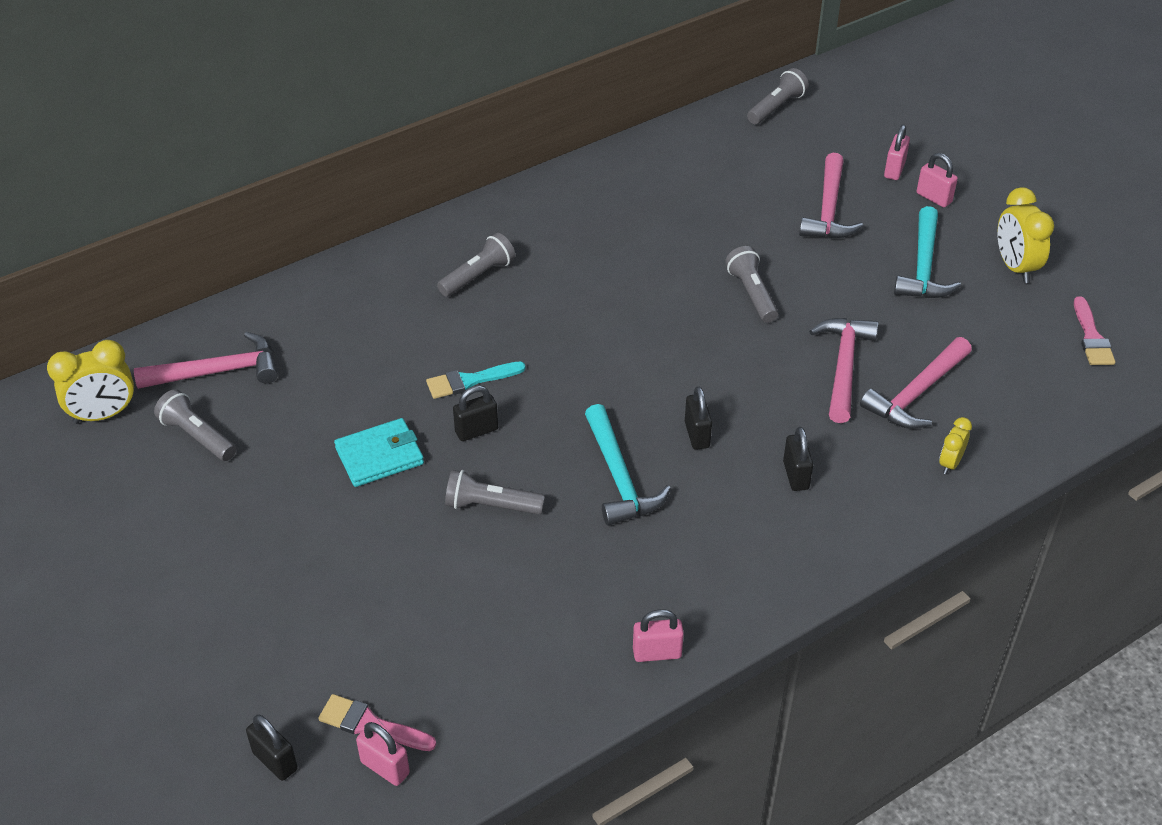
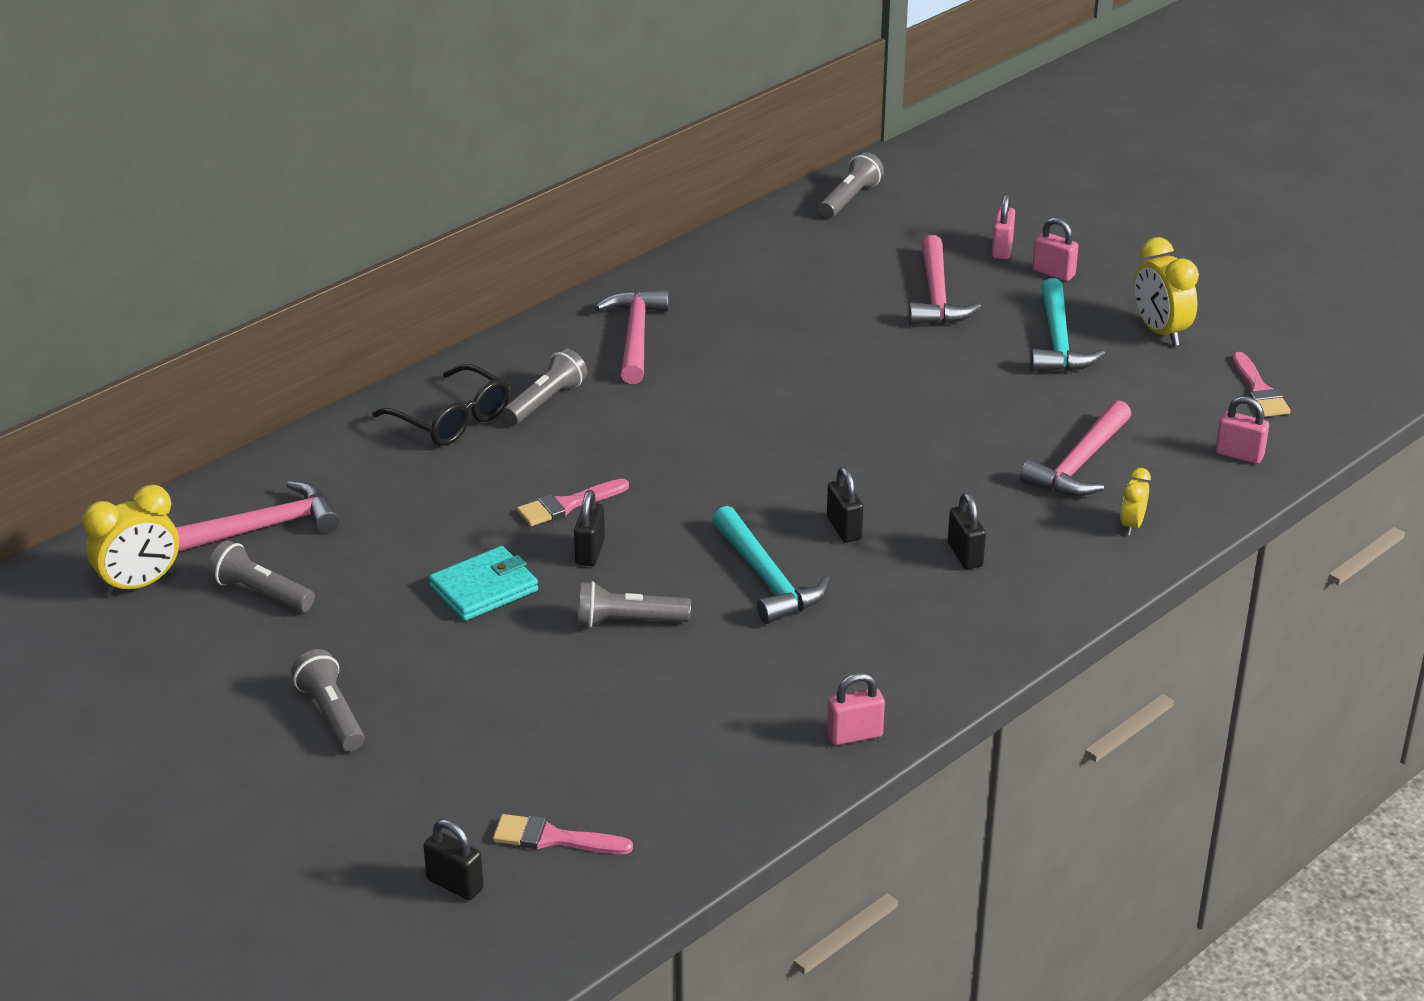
camera: 10 degrees left, 10 degrees down
pink padlock [356,722,410,786] -> pink padlock moved to [1216,396,1269,464]
turquoise brush [426,361,526,399] -> pink brush [517,479,629,526]
black padlock [453,385,498,441] -> black padlock turned 45 degrees counterclockwise [574,490,605,566]
grey flashlight [725,246,778,323] -> grey flashlight moved to [291,649,364,751]
pink hammer [809,318,879,423] -> pink hammer moved to [596,289,669,384]
none -> black glasses [372,364,510,446]

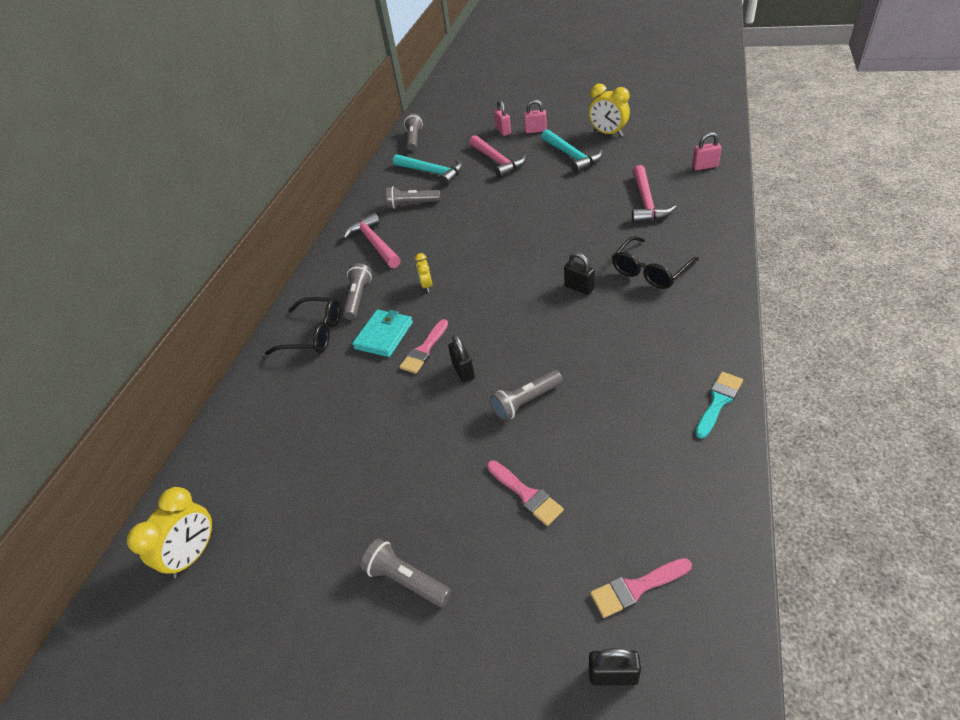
camera: 25 degrees left, 10 degrees up
pink hammer [176,481,340,552] -> none
grey flashlight [207,540,315,612] -> grey flashlight moved to [386,186,440,209]
turquoise wallet [429,546,538,621] -> turquoise wallet moved to [352,310,413,357]
turquoise hammer [712,506,830,624] -> turquoise hammer moved to [393,154,462,186]
pink padlock [827,673,885,745] -> turquoise brush [695,372,743,439]
black padlock [948,493,986,569] -> black glasses [612,236,699,289]
yellow clock [1121,468,1151,535] -> yellow clock moved to [415,253,432,292]
pink brush [1232,352,1291,417] -> pink brush moved to [487,460,564,526]

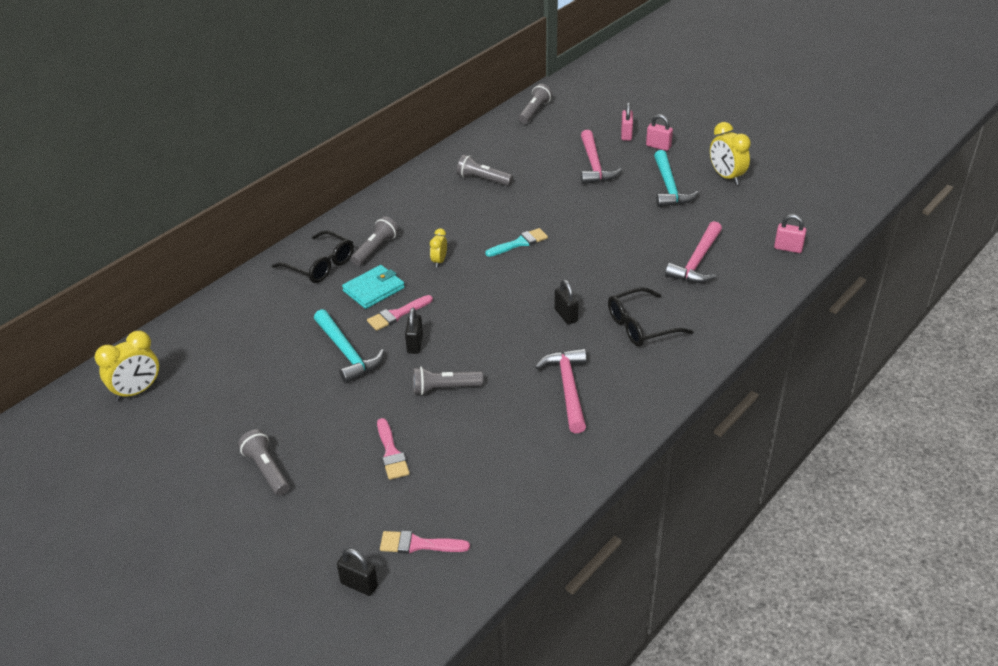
camera: 20 degrees right, 5 degrees down
pink hammer [343,212,401,268] -> pink hammer moved to [535,348,587,433]
turquoise hammer [393,154,462,186] -> turquoise hammer moved to [314,309,384,383]
turquoise brush [695,372,743,439] -> turquoise brush moved to [485,228,548,257]

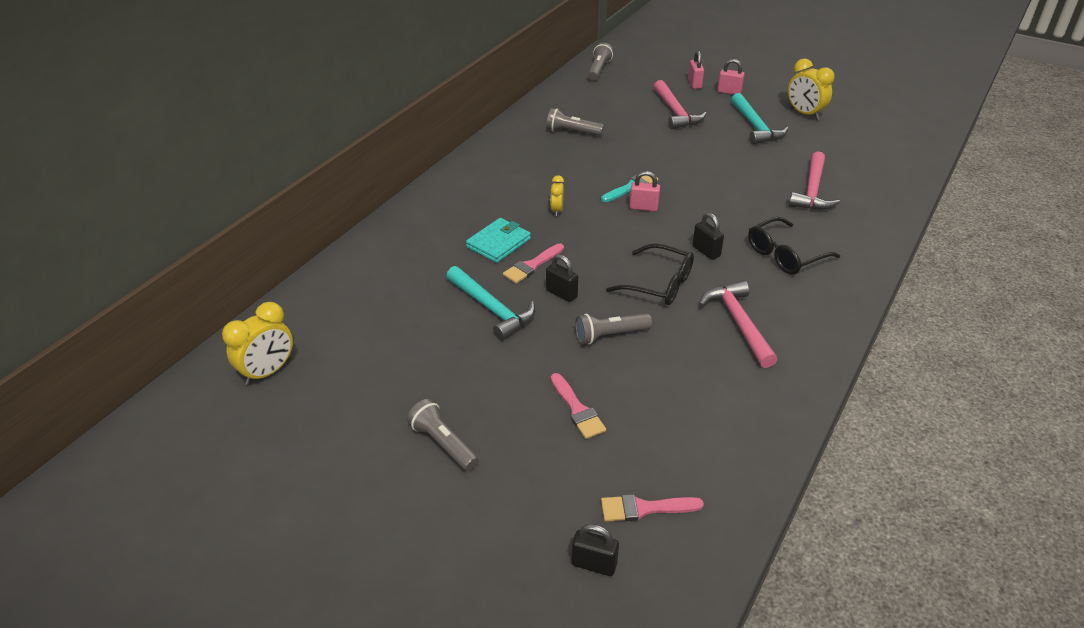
camera: 10 degrees left, 0 degrees up
black glasses [272,230,354,283] -> black glasses moved to [606,244,694,305]
grey flashlight [351,216,399,266] -> none
black padlock [405,308,423,354] -> black padlock turned 45 degrees counterclockwise [546,254,578,302]
pink padlock [774,214,807,253] -> pink padlock moved to [629,171,660,211]

